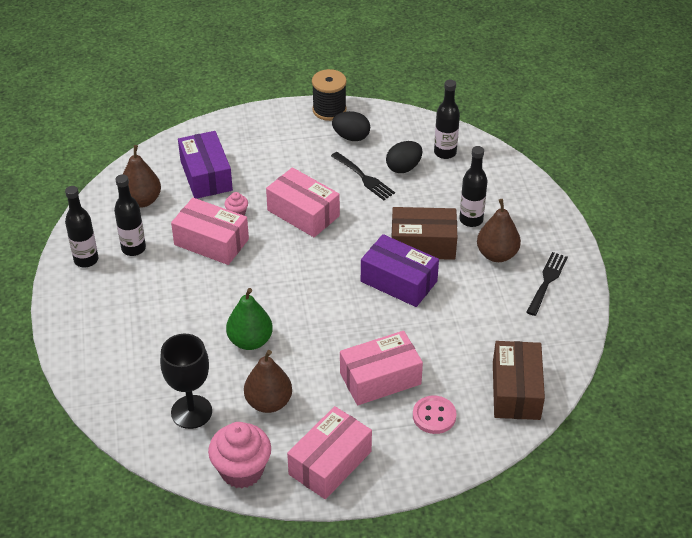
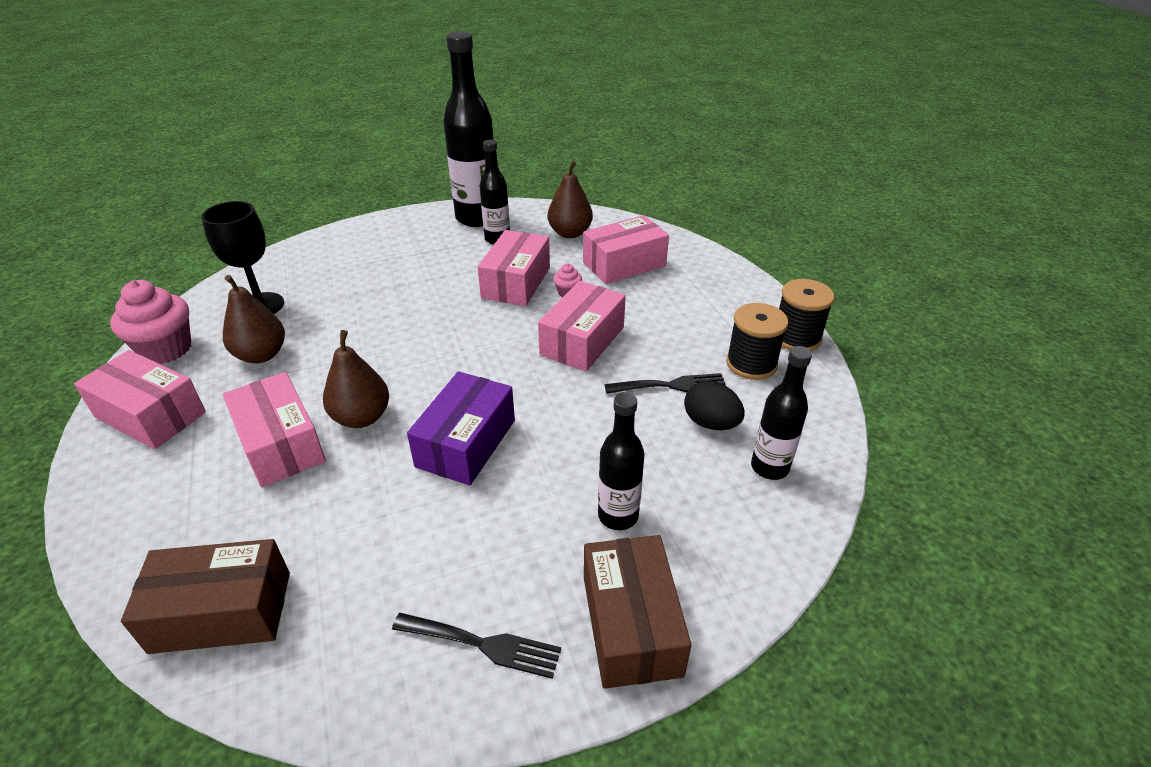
camera: 80 degrees right, 5 degrees down
black bottle [65,186,98,267] -> black bottle [443,31,493,227], size x1.79
purple box [178,131,233,199] -> pink box [583,215,669,284]
green pear [226,288,273,350] -> none
black fork [331,152,395,200] -> black fork turned 135 degrees counterclockwise [604,373,726,394]
black egg [332,111,370,141] -> black spool [726,303,788,380]
brown box [391,207,457,260] -> brown box moved to [584,535,691,689]
pink button [413,396,457,434] -> none
brown pear [477,199,521,262] -> brown pear moved to [323,330,389,428]

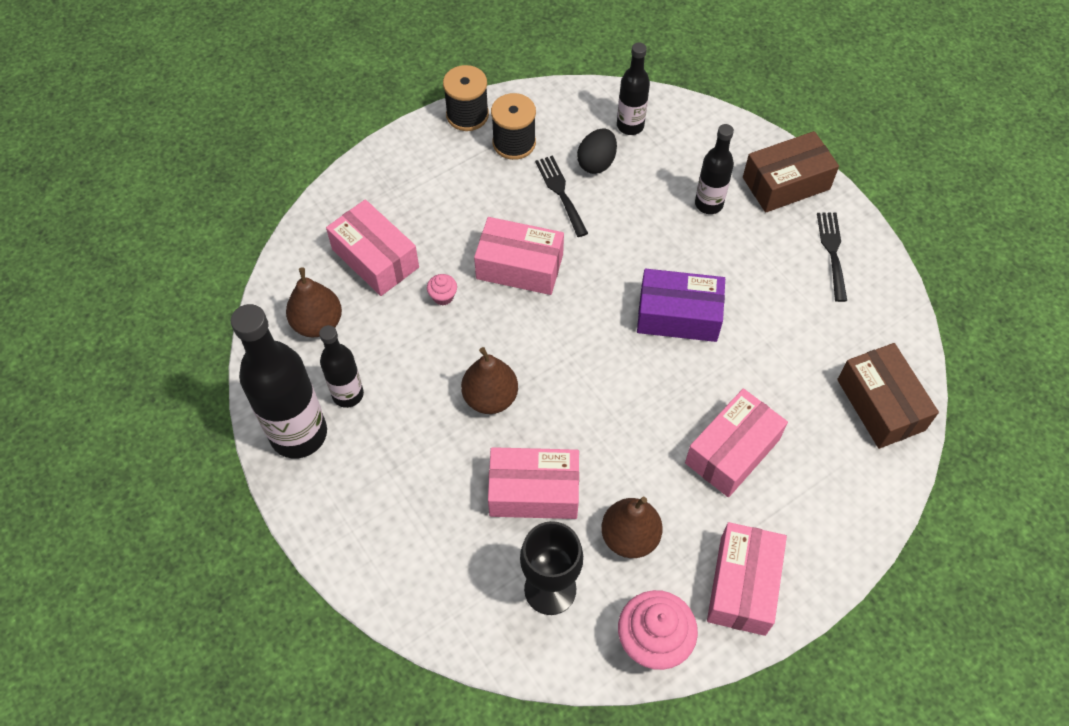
camera: 105 degrees left, 20 degrees up
brown pear [323,330,389,428] -> brown pear moved to [461,347,518,414]
pink box [478,230,550,306] -> pink box moved to [488,447,579,519]

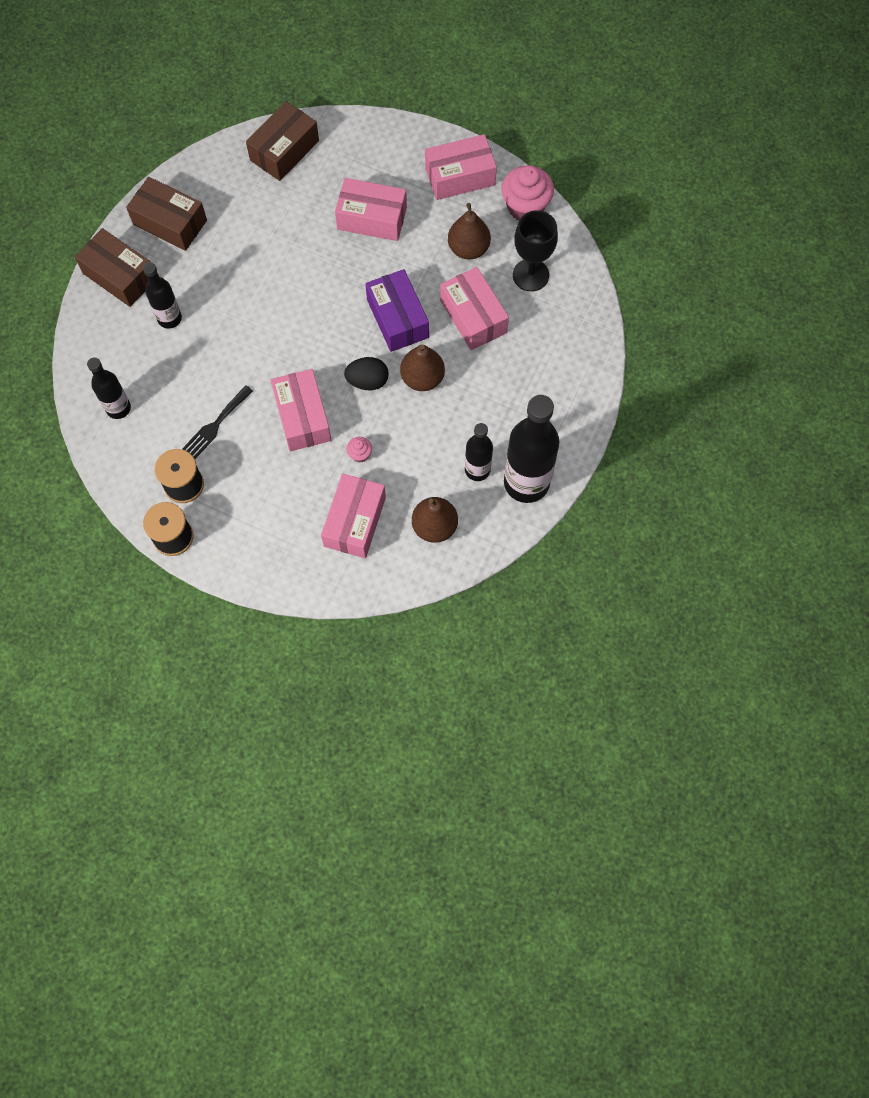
camera: 120 degrees left, 10 degrees up
black egg [577,128,617,174] -> black egg moved to [344,357,389,390]
purple box [637,269,725,342] -> purple box moved to [365,269,429,352]
black fork [817,213,847,302] -> brown box [126,177,207,251]

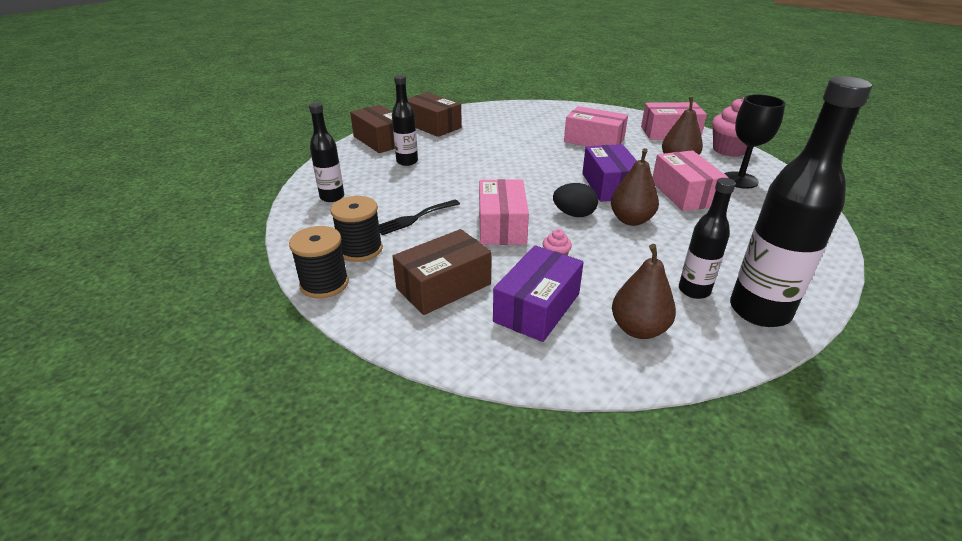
camera: 15 degrees right, 35 degrees down
brown box [246,101,319,181] -> brown box moved to [392,229,492,315]
pink box [321,474,386,558] -> purple box [493,245,584,342]

